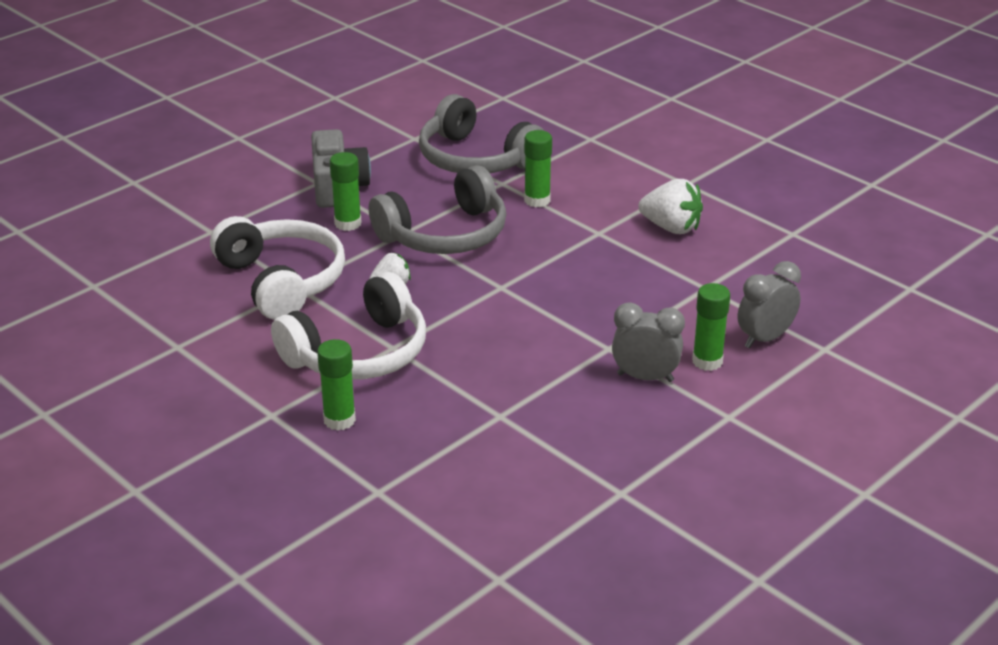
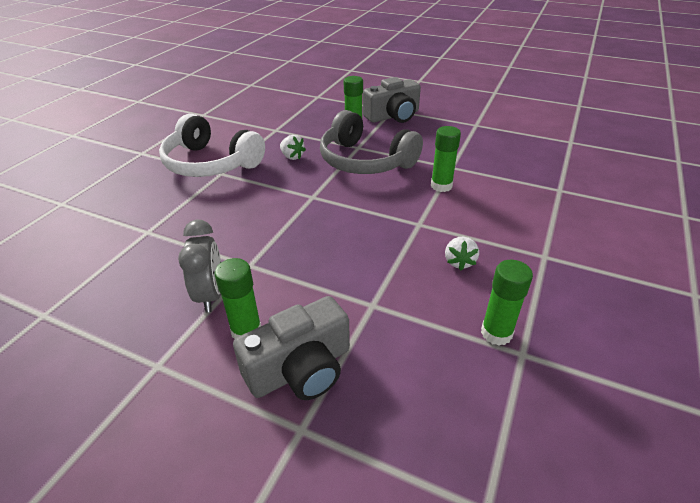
camera: 70 degrees right, 5 degrees up
white headphones [210,216,345,320] -> none
green glue stick [317,339,356,431] -> green glue stick moved to [481,260,533,346]
grey headphones [419,94,544,173] -> none
white strawberry [638,179,703,234] -> white strawberry [445,237,479,271], size x0.61
grey clock [738,261,801,348] -> grey camera [233,296,350,400]

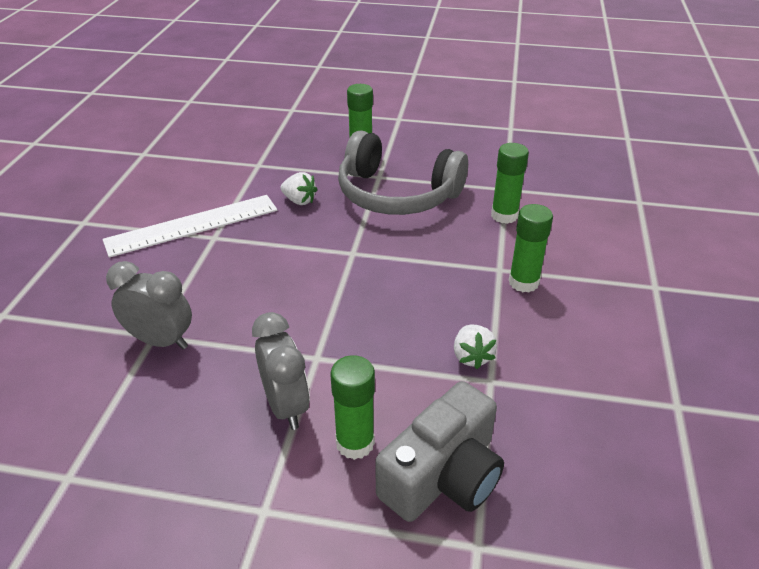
camera: 15 degrees left, 0 degrees up
white headphones [159,114,265,177] -> white ruler [102,195,277,258]
grey camera [363,77,421,123] -> none
white strawberry [445,237,479,271] -> white strawberry moved to [454,325,497,369]
green glue stick [481,260,533,346] -> green glue stick moved to [509,204,553,293]
none -> grey clock [106,261,192,349]

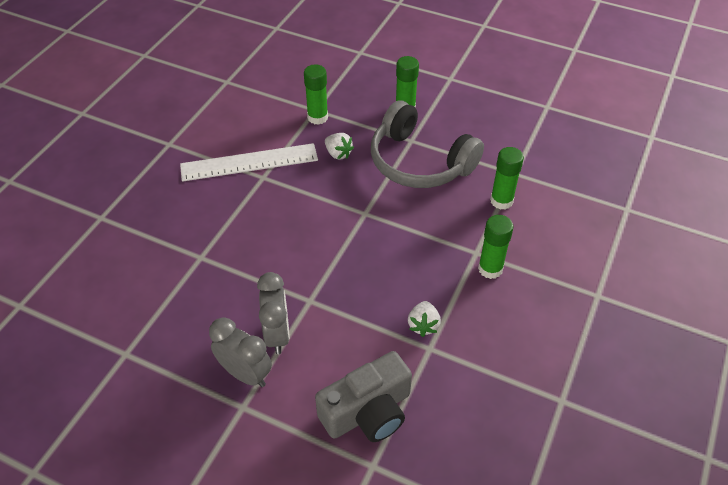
camera: 15 degrees right, 10 degrees up
grey clock [106,261,192,349] -> grey clock moved to [209,317,272,387]
green glue stick [330,355,375,460] -> green glue stick moved to [304,64,328,125]

